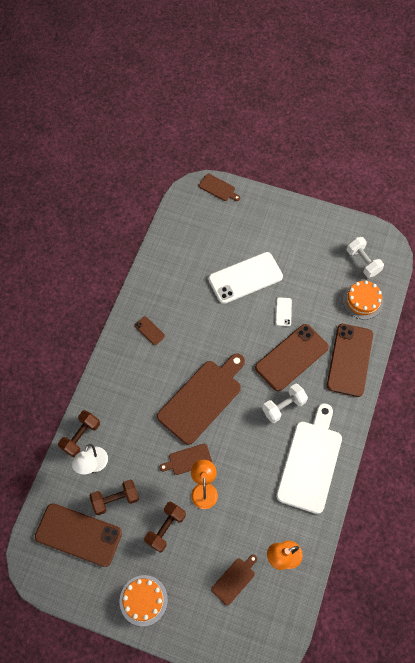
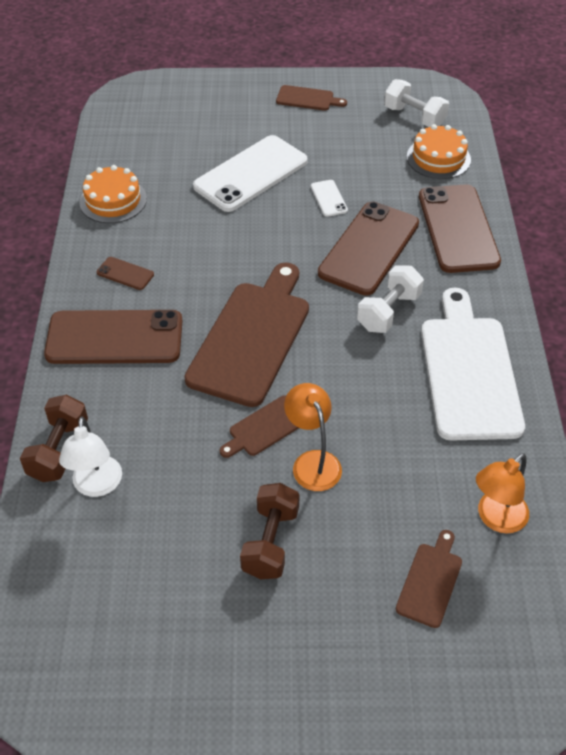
camera: 20 degrees left, 15 degrees down
brown phone [35,503,122,567] -> brown phone moved to [44,310,182,364]
brown dumbbell [89,479,139,515] -> none
orange cake [120,575,168,626] -> orange cake moved to [79,165,147,223]
brown cutting board [199,174,240,201] -> brown cutting board moved to [276,85,347,111]

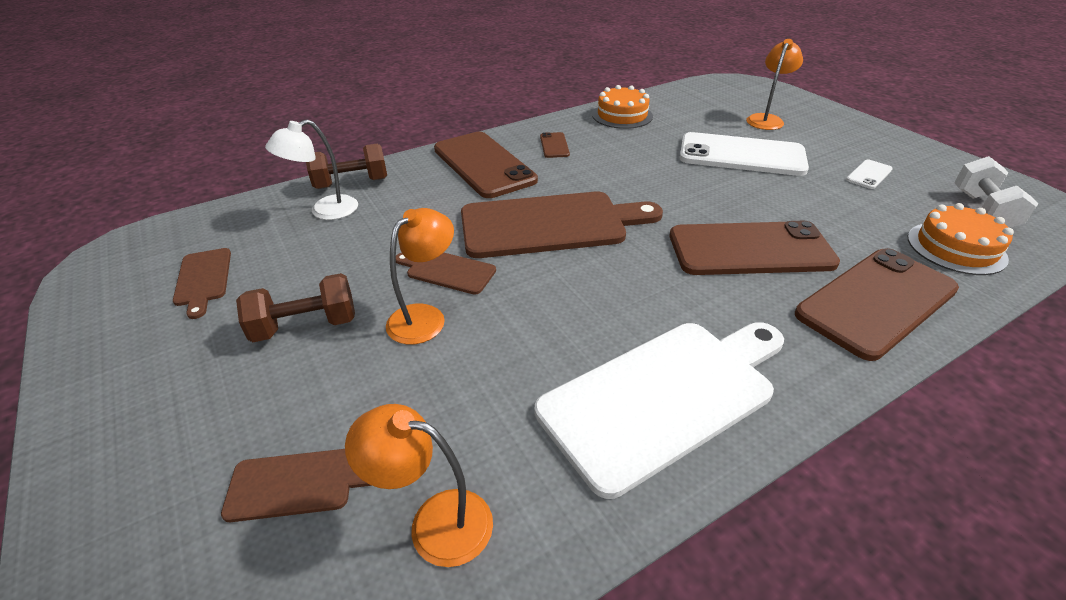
camera: 60 degrees right, 10 degrees down
brown cutting board [276,85,347,111] -> brown cutting board moved to [173,248,231,319]
white phone [311,180,348,217] -> white phone moved to [846,159,893,189]
white dumbbell [357,266,424,333] -> none
none -> orange lamp [746,39,803,130]

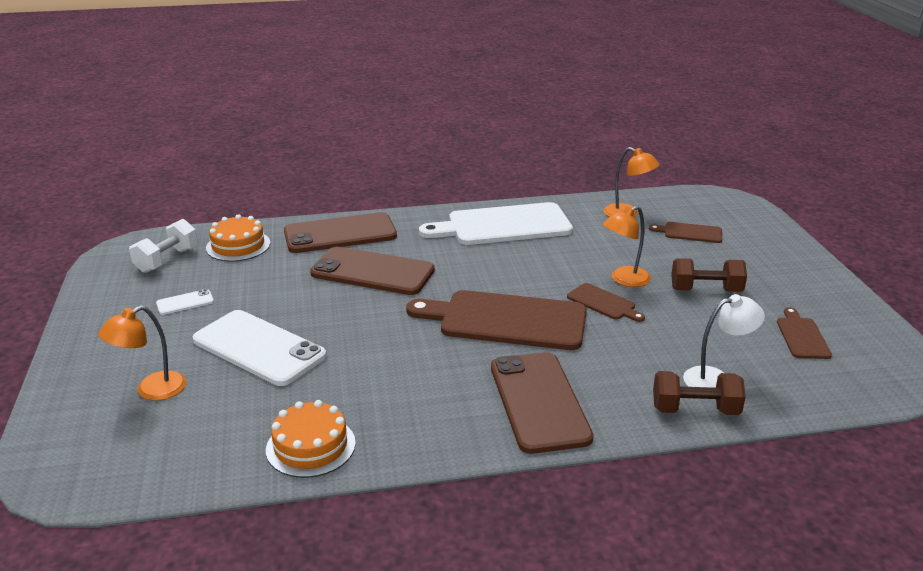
camera: 160 degrees left, 10 degrees down
brown phone [540,132,570,158] -> none

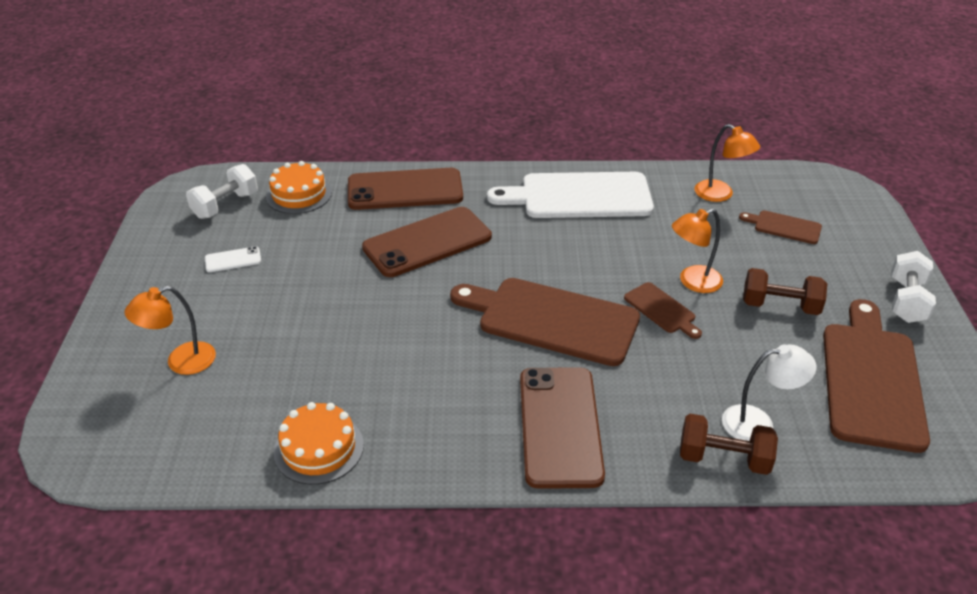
camera: 10 degrees right, 10 degrees up
white phone [193,310,326,386] -> none
brown phone [310,247,435,295] -> brown phone turned 60 degrees counterclockwise [362,207,492,277]
brown cutting board [777,307,832,359] -> brown cutting board [823,299,930,453], size x2.13
none -> white dumbbell [891,251,936,323]

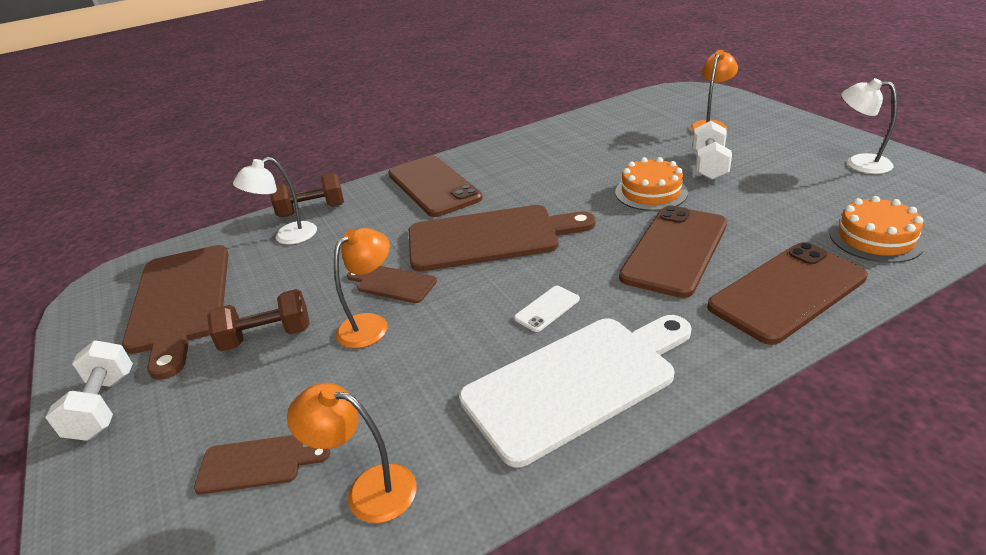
camera: 155 degrees right, 5 degrees down
white dumbbell [186,164,258,219] -> white dumbbell moved to [693,121,732,180]
white phone [205,246,261,272] -> white phone moved to [514,286,580,332]
orange cake [274,402,364,485] -> orange cake moved to [615,157,688,211]
none -> white lamp [841,78,898,174]

